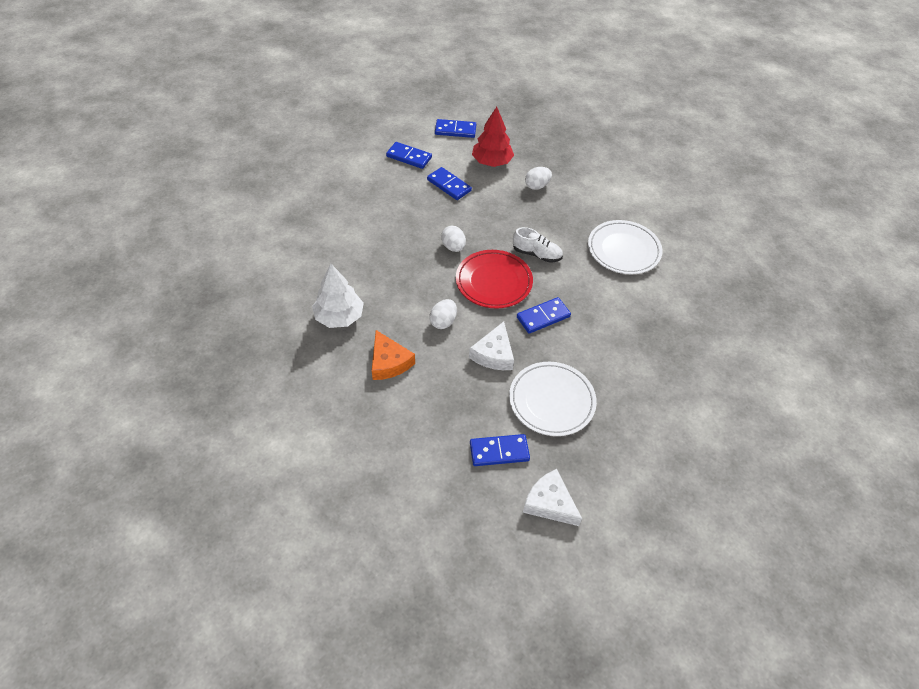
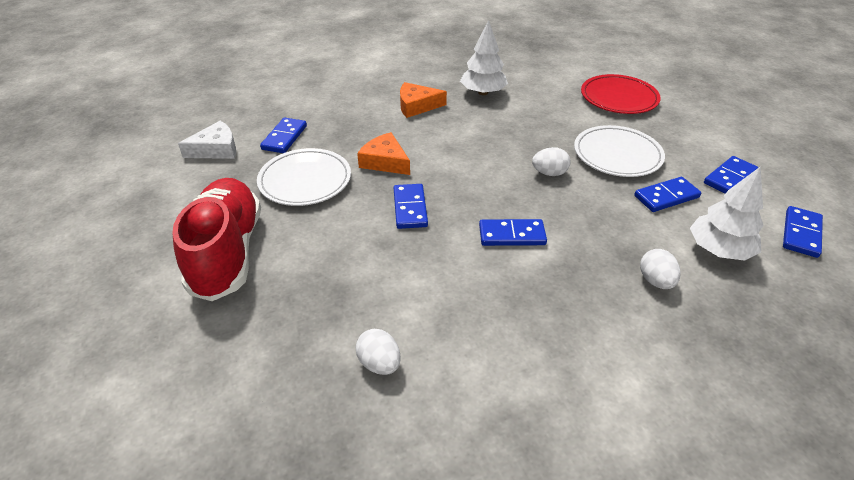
camera: 115 degrees right, 10 degrees down
white egg [429,299,457,329] -> white egg moved to [356,329,401,375]
red plate [456,250,533,309] -> red plate moved to [581,74,661,114]
white cheese [469,321,514,370] -> orange cheese [357,132,410,175]
red tree [472,107,514,167] -> white tree [690,166,764,261]
white shoe [513,227,563,263] -> blue domino [479,219,547,246]
white plate [588,220,663,274] -> white plate moved to [574,125,665,177]
none -> red shoe [172,178,261,301]

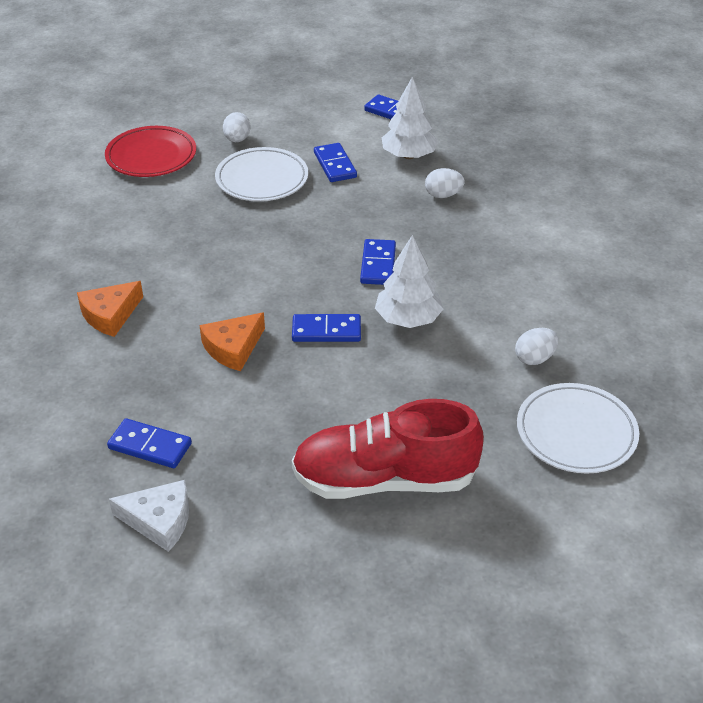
camera: 85 degrees left, 0 degrees up
white cheese [178,121,236,159] -> white cheese turned 120 degrees clockwise [109,480,189,552]
white plate [257,148,351,206] -> white plate moved to [517,383,639,474]
orange cheese [400,82,447,118] -> orange cheese turned 45 degrees clockwise [77,281,143,337]
white tree [460,20,508,95] -> white tree moved to [375,235,443,328]
white egg [532,147,571,176] -> white egg moved to [223,112,251,142]
blue domino [704,156,759,194] -> none

